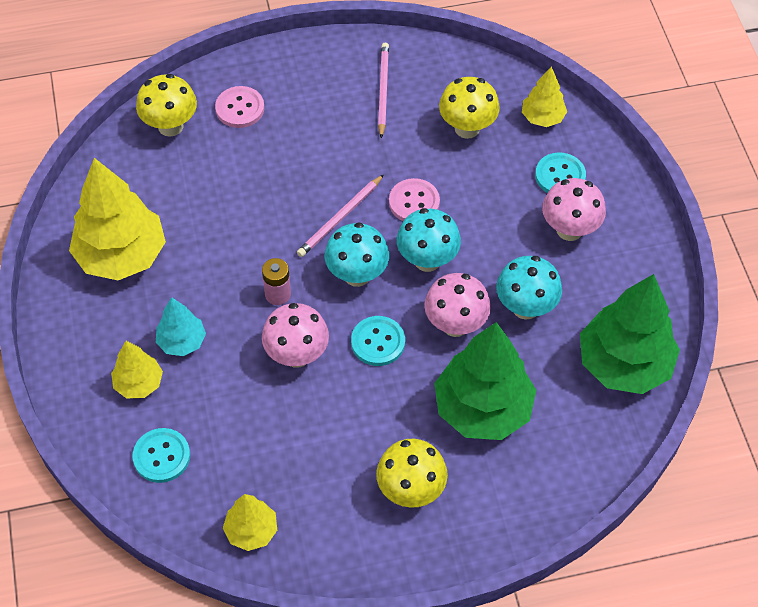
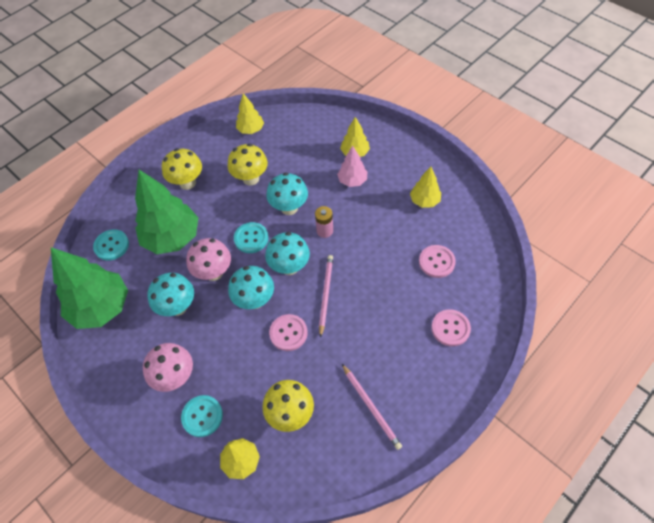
camera: 150 degrees right, 0 degrees up
yellow tree [69,158,166,280] -> yellow tree [410,167,441,208], size x0.51
turquoise button [133,428,190,483] -> turquoise button moved to [93,229,129,261]
yellow mushroom [136,74,197,137] -> yellow mushroom moved to [228,144,268,185]
turquoise tree [156,297,206,356] -> pink tree [337,146,367,187]
pink mushroom [262,303,329,368] -> turquoise mushroom [266,172,308,215]
none -> pink button [419,245,456,278]

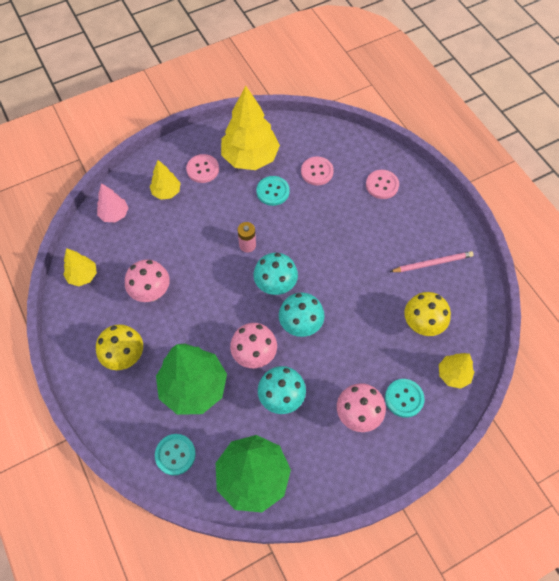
camera: 75 degrees left, 5 degrees up
yellow mushroom [228,144,268,185] -> pink mushroom [125,259,170,302]
turquoise button [234,222,269,253] -> turquoise button moved to [256,176,290,206]
turquoise mushroom [266,172,308,215] -> none
pink button [269,314,308,351] -> pink button moved to [186,154,219,183]
pink pencil [319,255,333,338] -> none
pink tree [337,146,367,187] -> pink tree moved to [97,183,128,222]
yellow tree [410,167,441,208] -> yellow tree [221,86,280,170], size x1.95

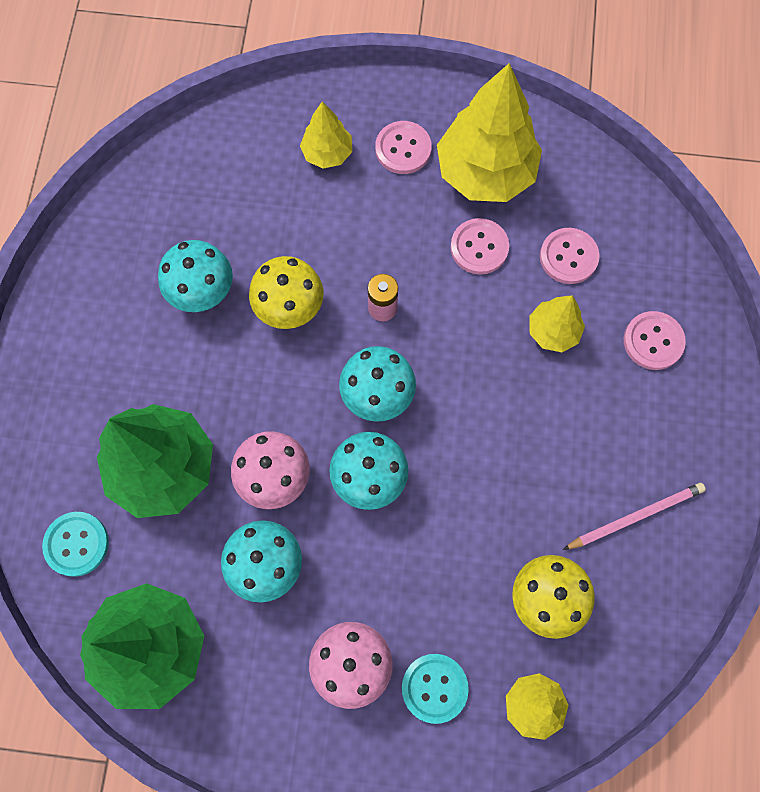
camera: 35 degrees right, 10 degrees up
yellow tree [63,248,97,286] -> yellow tree moved to [529,296,585,352]
yellow mushroom [96,324,143,370] -> yellow mushroom moved to [249,256,324,329]
pink tree [97,183,128,222] -> none
pink mushroom [125,259,170,302] -> turquoise mushroom [158,240,233,312]
turquoise button [256,176,290,206] -> pink button [450,218,509,275]
pink pencil [390,251,474,272] -> pink pencil turned 45 degrees counterclockwise [563,483,706,550]

